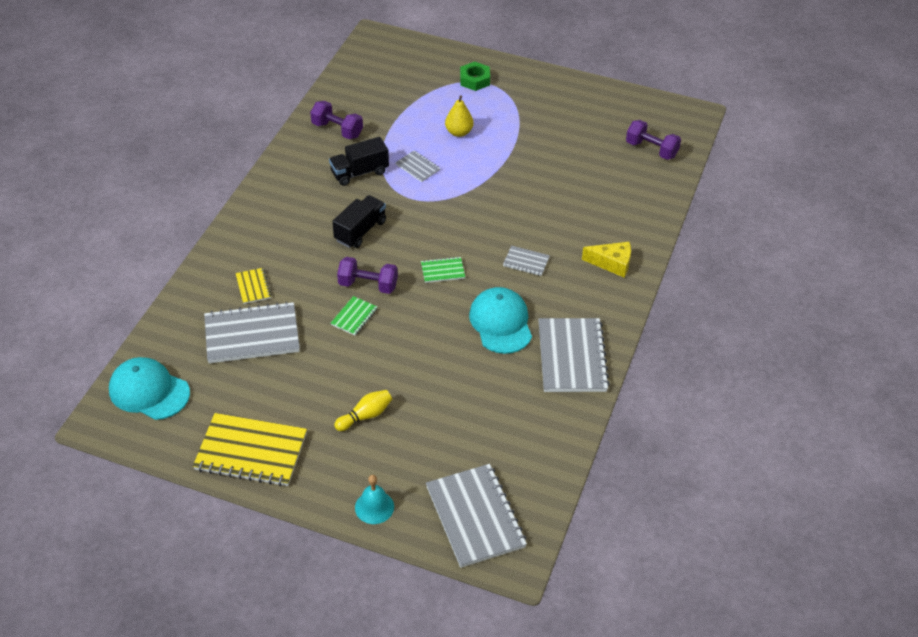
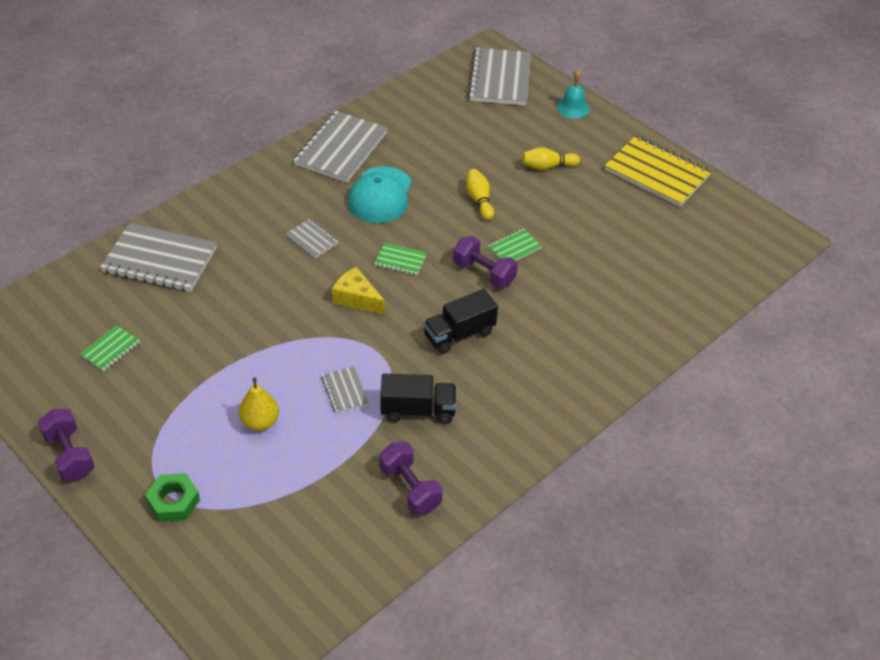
camera: 155 degrees left, 0 degrees up
turquoise cap [109,357,190,420] -> none
grey notebook [204,302,300,363] -> grey notebook moved to [100,223,217,292]
yellow notebook [235,268,272,304] -> none
yellow cheese [582,242,631,277] -> yellow cheese moved to [332,267,385,315]
purple dumbbell [626,120,681,160] -> purple dumbbell moved to [38,409,95,481]
none -> green notebook [80,325,140,371]
none -> yellow bowling pin [466,169,494,220]

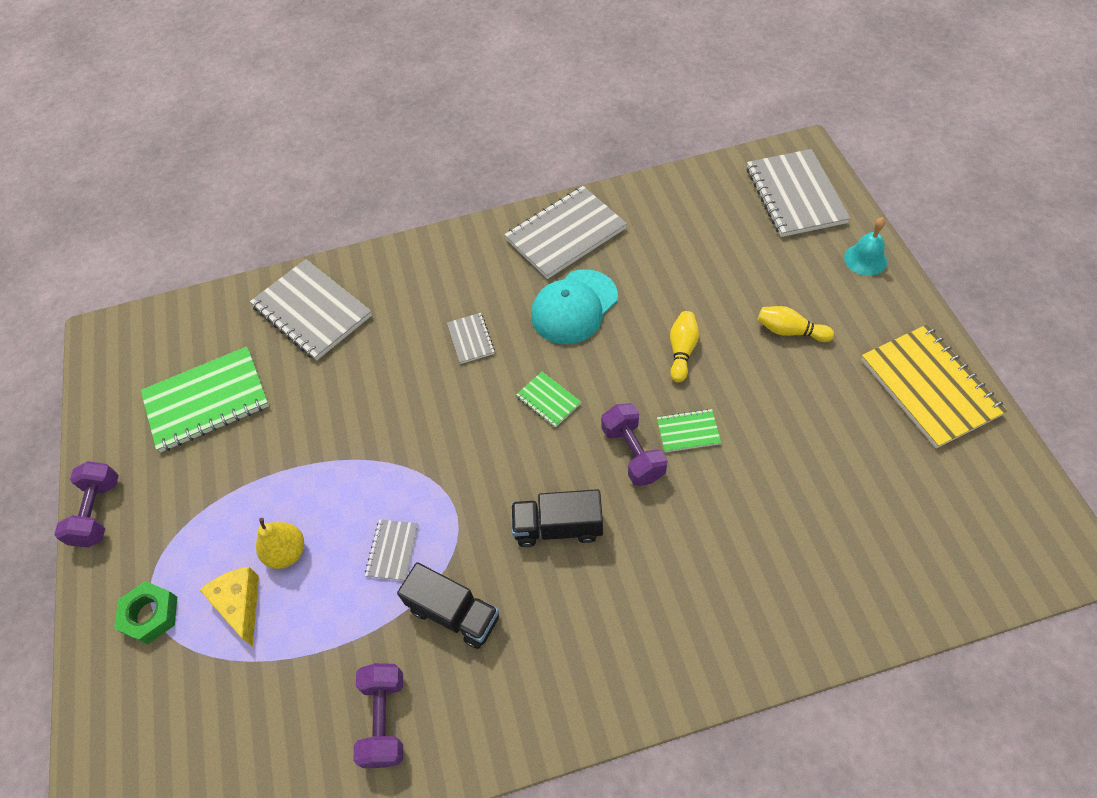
camera: 35 degrees right, 10 degrees up
green notebook [80,325,140,371] -> green notebook [141,346,269,452], size x2.11
yellow cheese [332,267,385,315] -> yellow cheese moved to [200,567,259,646]
grey notebook [468,48,531,106] -> grey notebook turned 45 degrees counterclockwise [747,149,850,237]

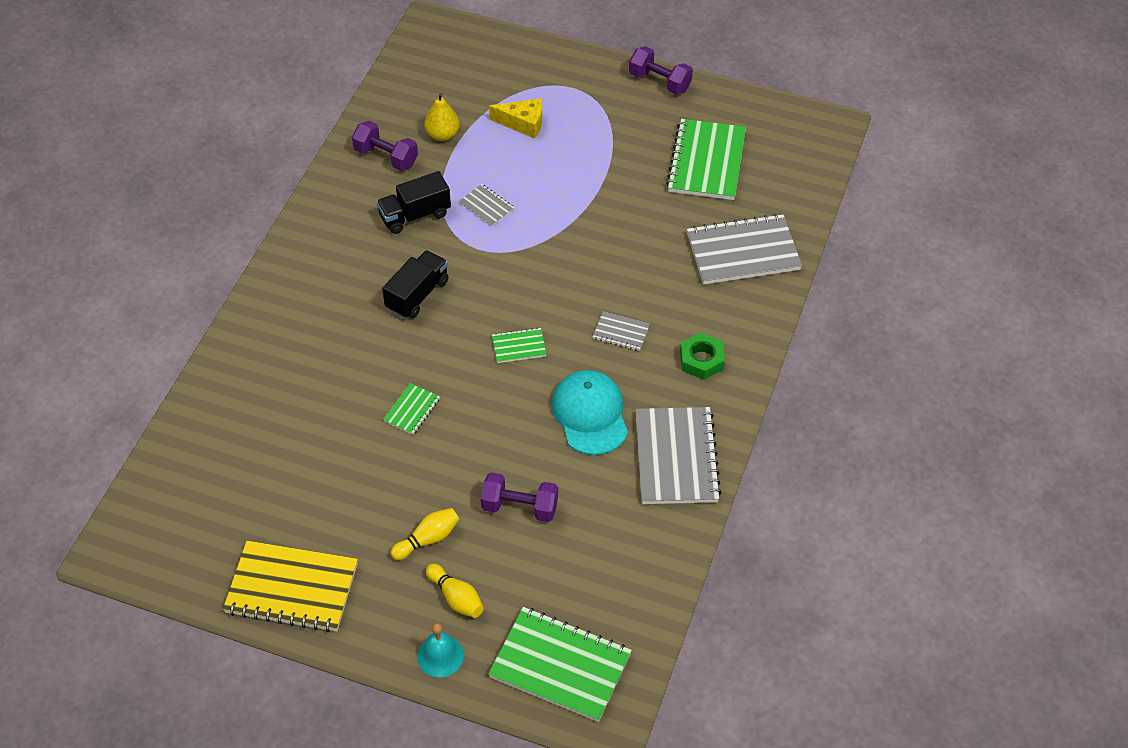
camera: 120 degrees right, 5 degrees down
green nut [114,581,177,644] -> green nut moved to [680,332,725,380]
yellow pear [256,518,304,569] -> yellow pear moved to [424,93,460,141]
purple dumbbell [601,403,668,486] -> purple dumbbell moved to [481,472,558,522]
yellow bowling pin [670,311,699,383] -> yellow bowling pin moved to [426,564,484,618]
grey notebook [747,149,850,237] -> green notebook [488,607,632,722]

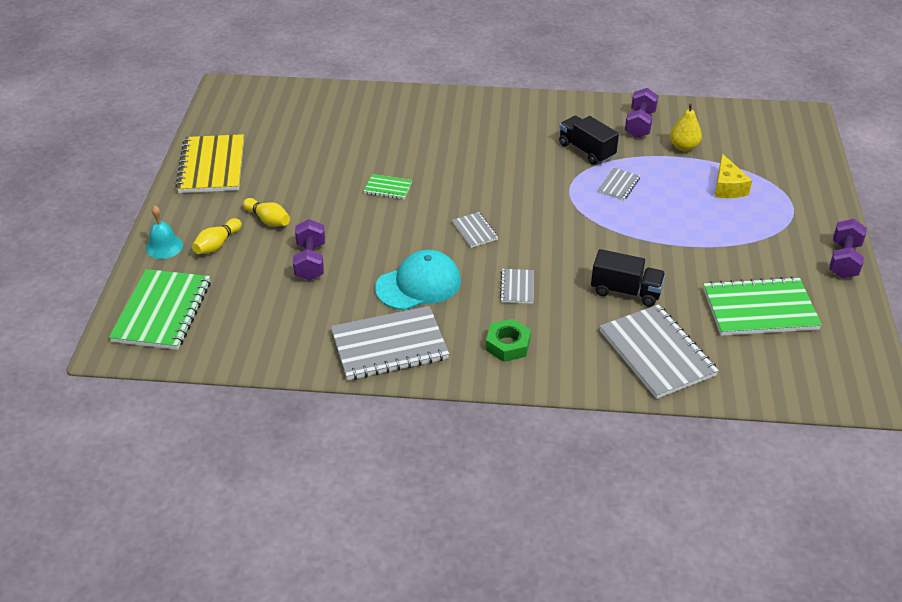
camera: 75 degrees right, 10 degrees down
black truck [382,250,449,319] -> black truck moved to [591,249,666,307]
green notebook [492,328,547,363] -> grey notebook [452,212,498,248]

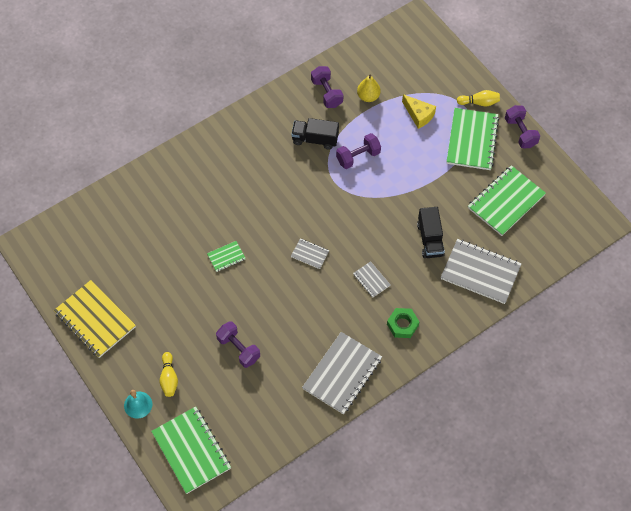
camera: 40 degrees left, 20 degrees up
yellow bowling pin [243,198,290,226] -> yellow bowling pin moved to [457,90,500,106]
turquoise cap [375,250,461,310] -> none
black truck [591,249,666,307] -> black truck turned 105 degrees clockwise [417,207,445,258]
grey notebook [598,168,640,200] -> purple dumbbell [336,133,381,169]
none -> green notebook [447,108,499,170]

